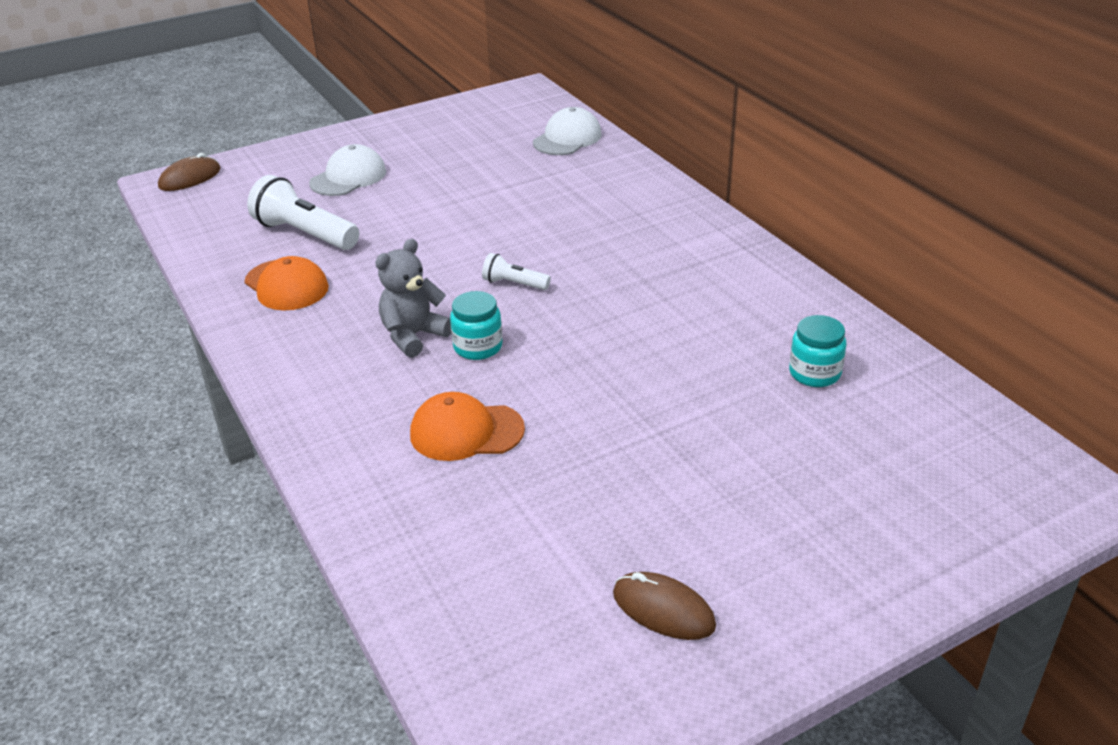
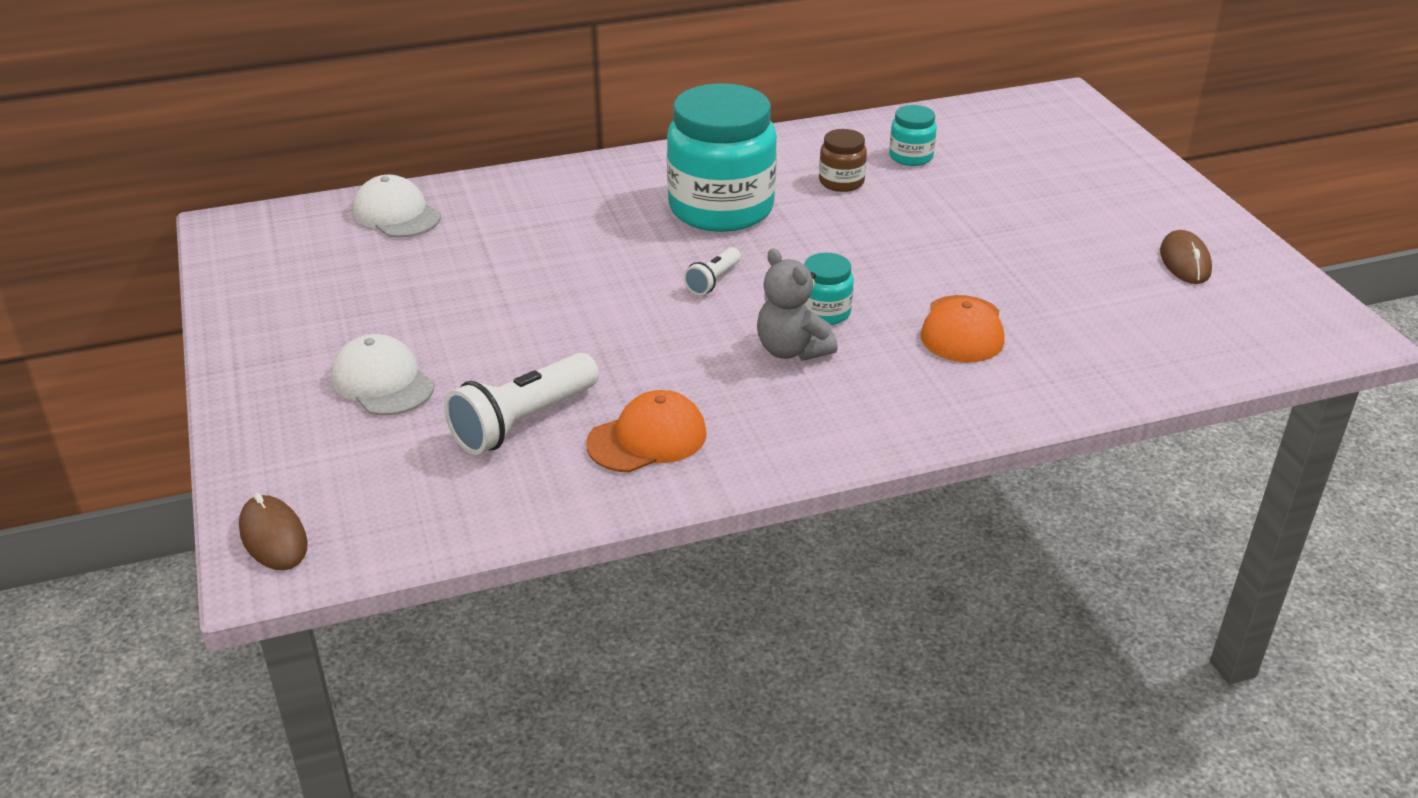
camera: 80 degrees left, 0 degrees up
brown mouse [613,572,716,640] -> brown mouse turned 45 degrees counterclockwise [1160,230,1212,284]
none -> turquoise jar [667,83,777,232]
none -> brown jar [819,129,867,192]

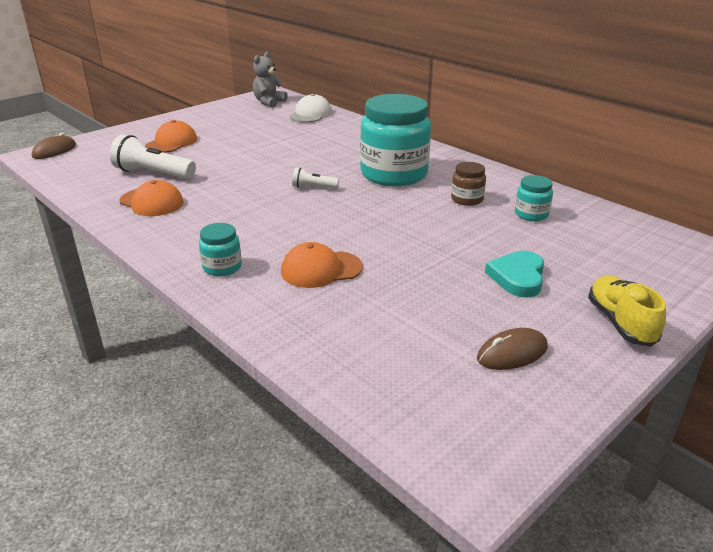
camera: 65 degrees right, 5 degrees down
white cap [331,334,435,416] -> orange cap [145,120,197,153]
grey teddy bear [757,248,838,361] -> grey teddy bear moved to [253,52,287,108]
turquoise jar [804,253,854,325] -> turquoise jar moved to [199,223,242,276]
none -> turquoise heart [485,251,544,297]
none -> yellow shoe [588,276,666,347]

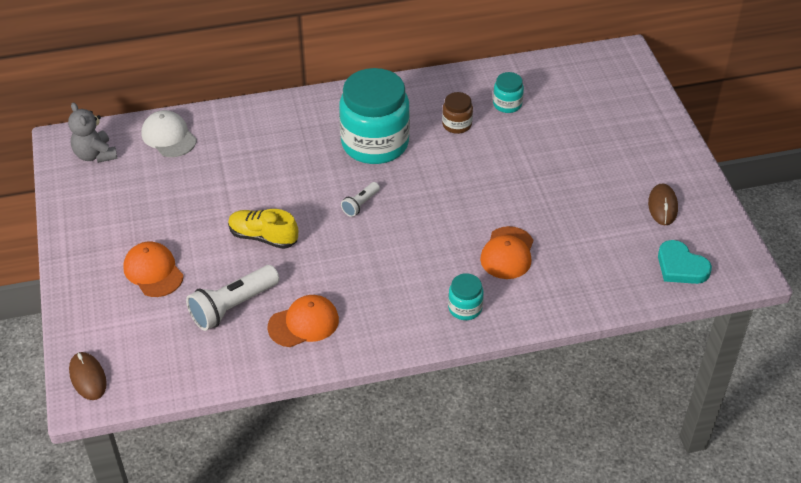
camera: 60 degrees left, 15 degrees up
turquoise heart [485,251,544,297] -> turquoise heart moved to [658,240,712,284]
yellow shoe [588,276,666,347] -> yellow shoe moved to [228,209,298,249]

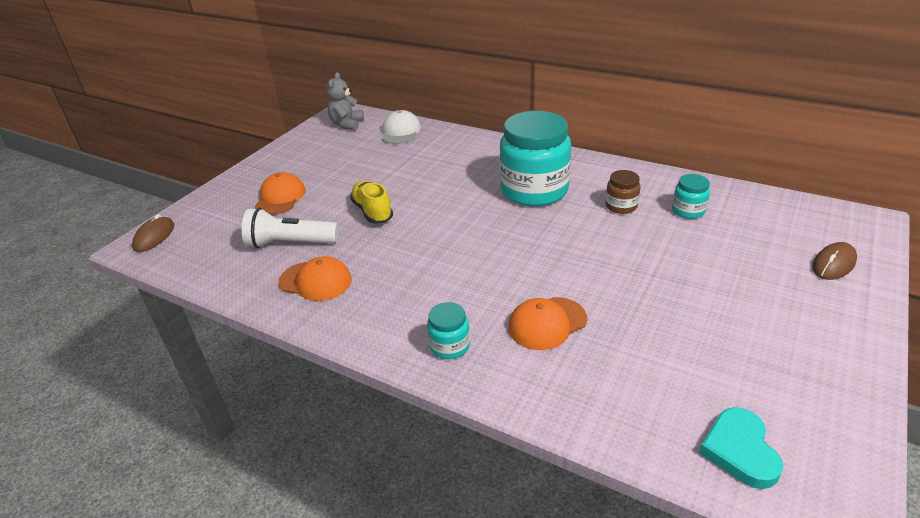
camera: 45 degrees right, 10 degrees down
white flashlight [341,182,380,217] -> none
brown mouse [648,183,678,225] -> brown mouse moved to [812,242,857,280]

